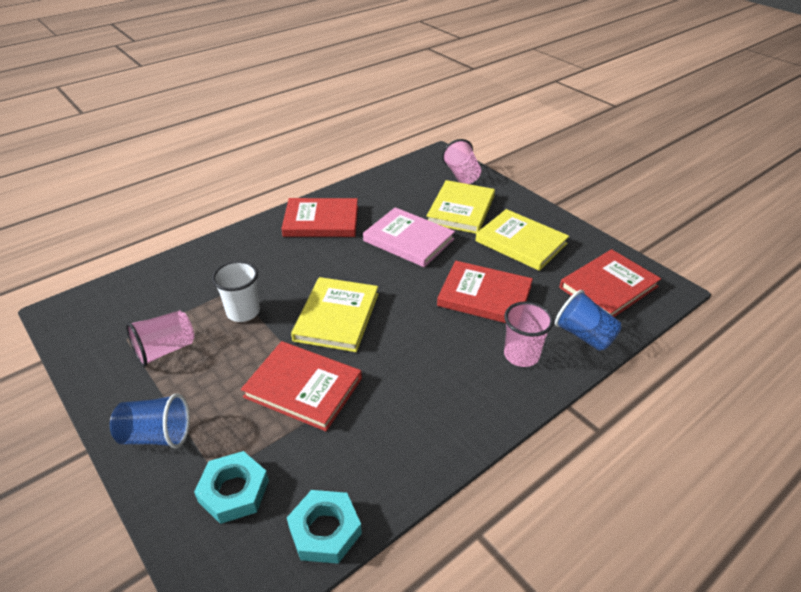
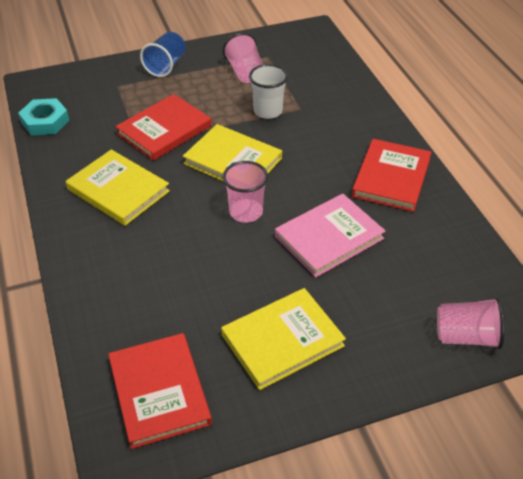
camera: 110 degrees right, 5 degrees up
turquoise nut [194,451,269,524] -> none
yellow book [427,180,495,234] -> yellow book moved to [66,149,170,226]
red book [437,261,533,323] -> none
pink cup [504,301,554,367] -> pink cup moved to [223,161,268,223]
blue cup [555,290,622,351] -> none

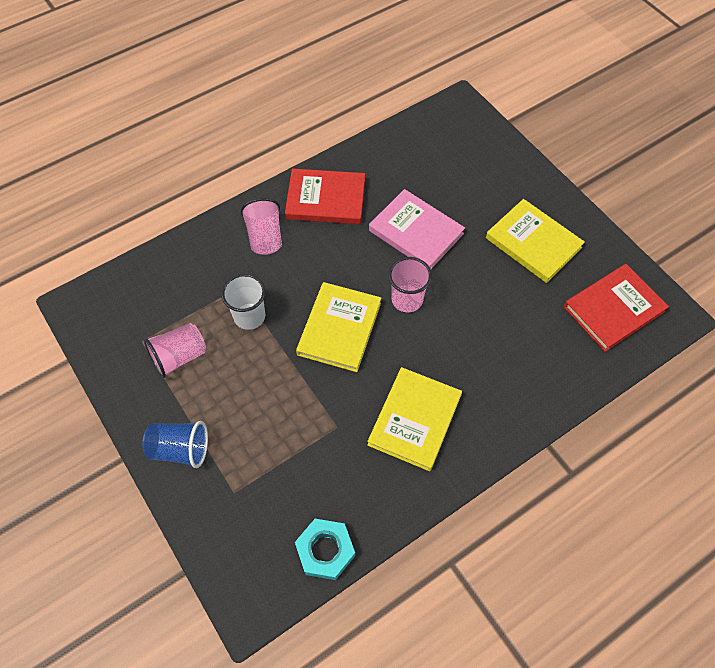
camera: 105 degrees left, 15 degrees up
red book [115,94,211,161] -> none
pink cup [437,297,505,349] -> pink cup moved to [240,198,282,255]

